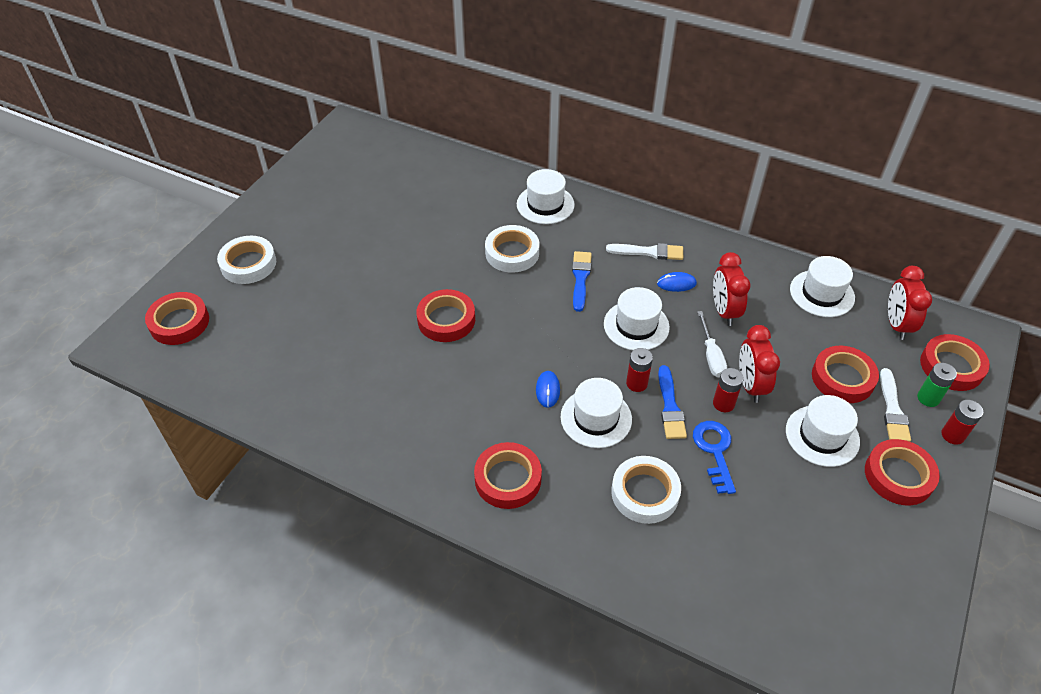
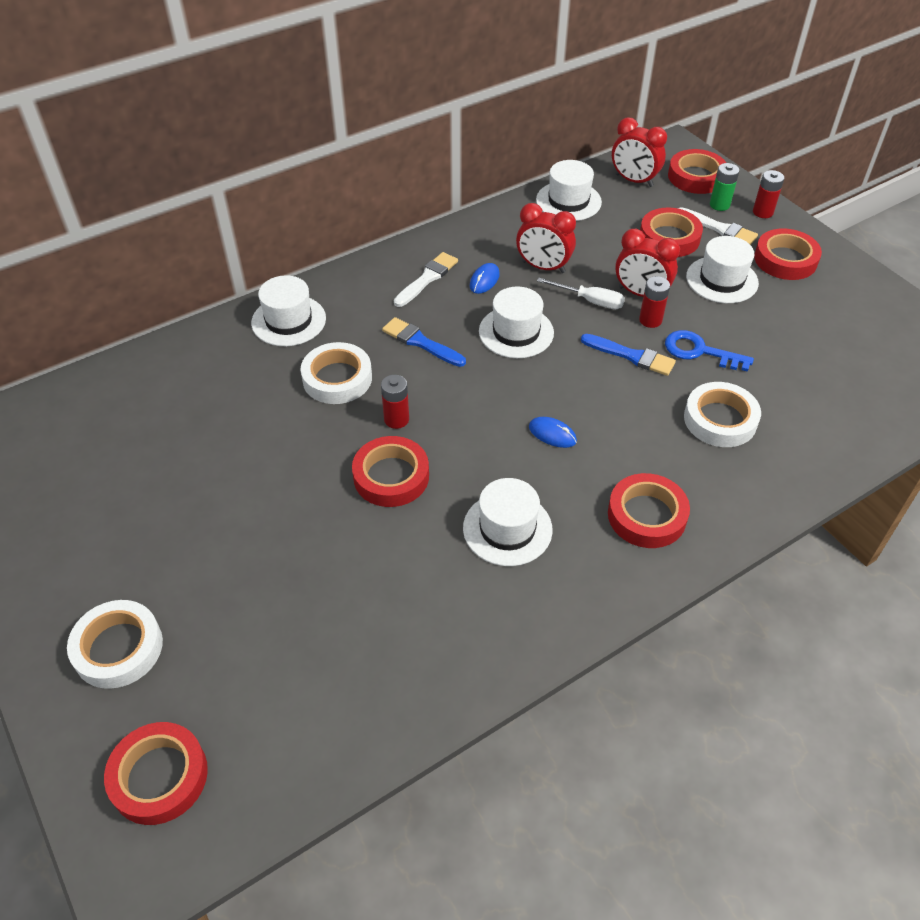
camera: 60 degrees left, 0 degrees up
white hat [560,378,632,448] -> white hat moved to [463,478,553,566]
red battery [626,348,653,392] -> red battery moved to [381,375,409,429]

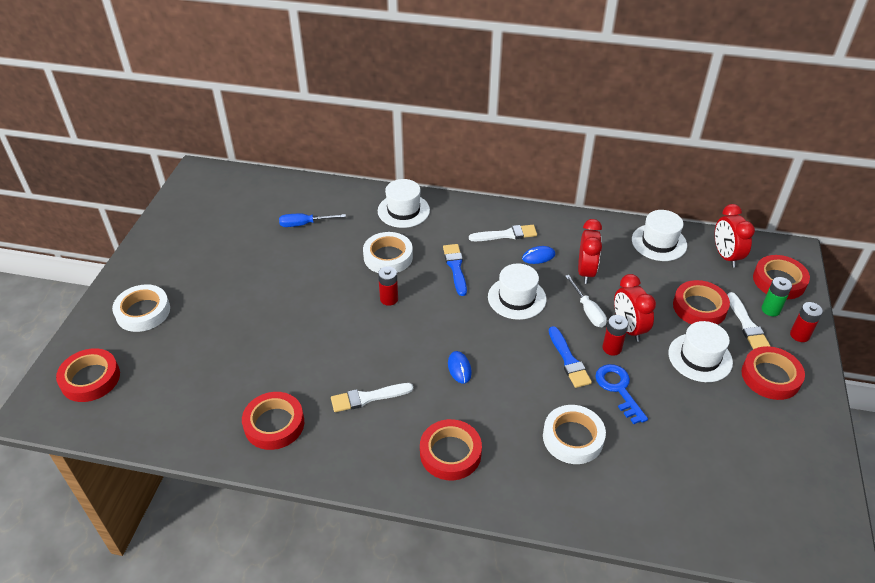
camera: 45 degrees right, 5 degrees down
red tape [352,436,429,507] -> red tape moved to [242,392,304,450]
white hat [463,478,553,566] -> white brush [331,383,413,412]
red clock [516,203,576,273] -> red clock turned 150 degrees counterclockwise [578,219,602,284]
none -> blue screwdriver [279,214,346,227]

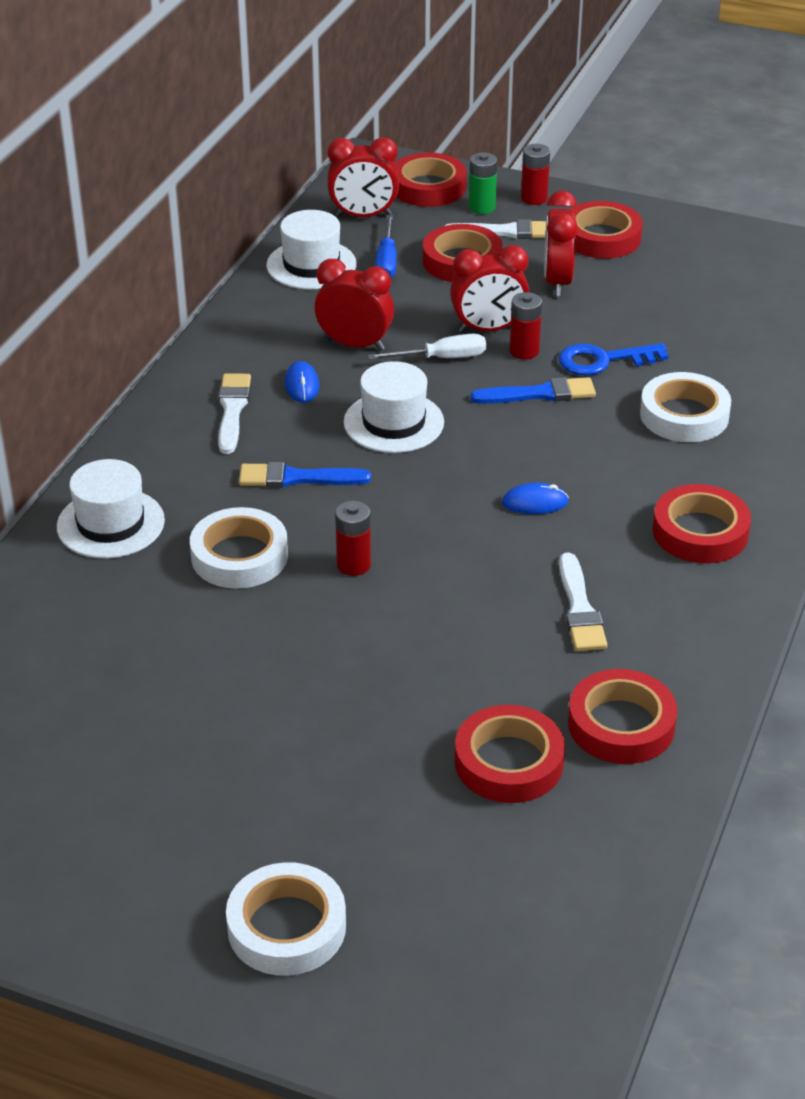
camera: 80 degrees left, 5 degrees down
red tape [56,348,120,402] -> red tape moved to [455,705,565,803]
blue screwdriver [279,214,346,227] -> blue screwdriver moved to [375,215,397,278]
white hat [668,321,733,382] -> red clock [544,190,578,296]

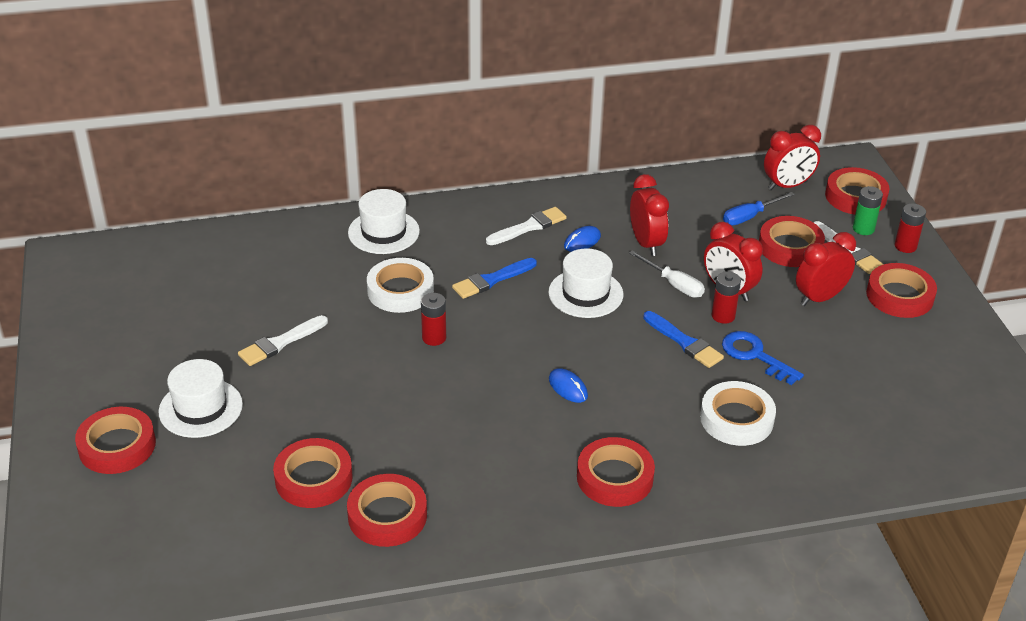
camera: 55 degrees right, 0 degrees up
white tape [226,862,346,976] -> red tape [75,407,156,474]
blue brush [239,462,371,488] -> blue brush turned 90 degrees counterclockwise [452,258,537,299]
white hat [266,210,357,289] -> white hat moved to [159,359,243,438]
red clock [327,137,399,217] -> red clock turned 75 degrees counterclockwise [764,125,821,190]
white brush [559,553,607,651] -> white brush moved to [238,315,328,366]

